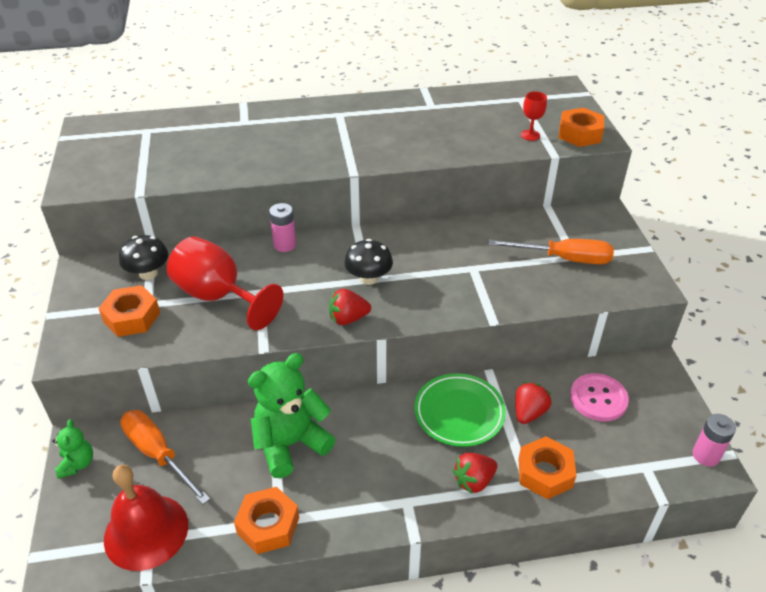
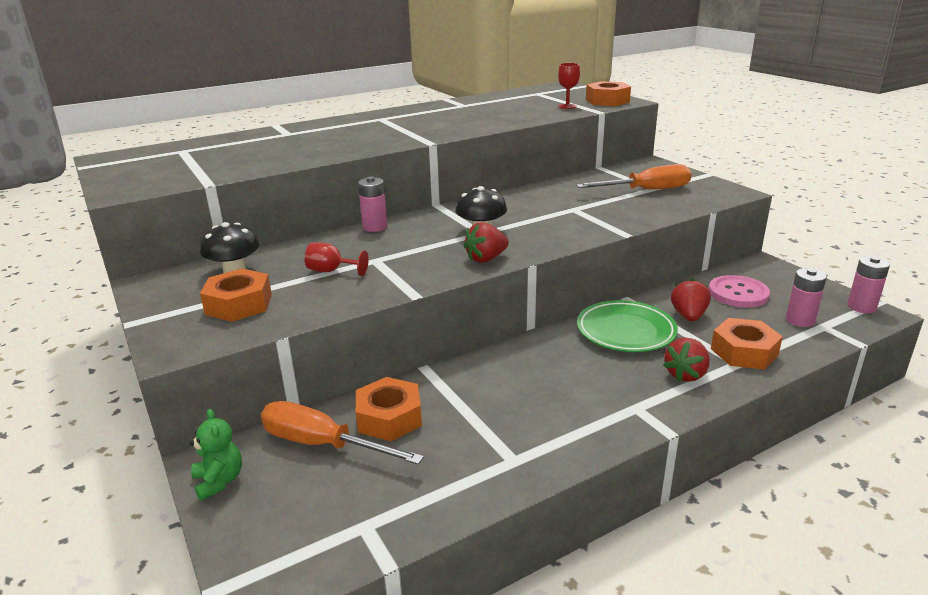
camera: 20 degrees left, 15 degrees down
red bell [104,465,188,571] -> none
red goblet [167,236,283,330] -> red goblet [305,243,369,276], size x0.45
orange nut [234,487,299,554] -> orange nut moved to [356,377,422,441]
green teddy bear [248,353,336,478] -> none
none -> pink battery [786,268,827,327]

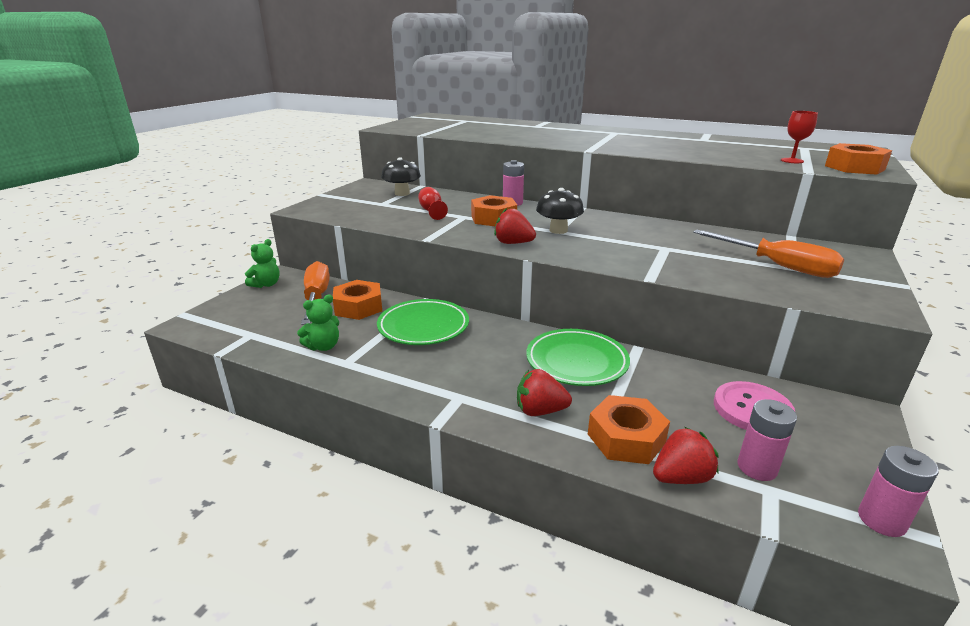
camera: 55 degrees right, 0 degrees up
orange nut [200,268,272,322] -> orange nut moved to [471,195,517,226]
red strawberry [671,279,711,321] -> red strawberry moved to [653,427,718,484]
none -> green teddy bear [297,295,339,351]
none -> green plate [377,299,469,345]

